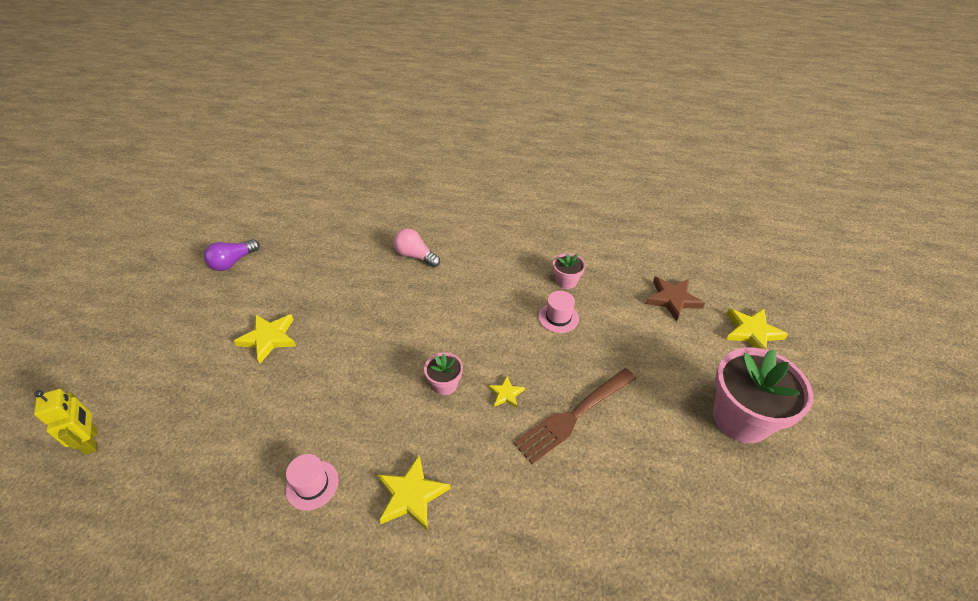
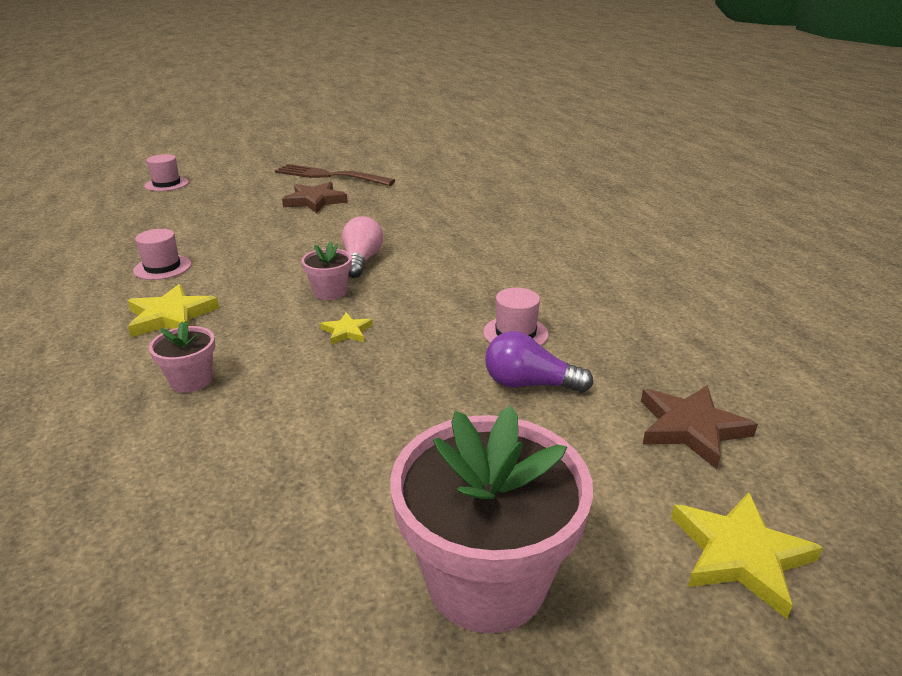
camera: 60 degrees right, 15 degrees down
yellow robot [34,389,98,455] -> pink hat [145,154,189,191]
purple light bulb [204,239,260,271] -> purple light bulb moved to [485,331,593,393]
yellow star [234,314,296,363] -> brown star [282,182,348,213]
pink light bulb [393,228,440,267] -> pink light bulb moved to [342,216,383,278]
brown fork [514,368,636,464] -> brown fork moved to [275,164,395,186]
pink flower pot [553,253,585,289] -> pink flower pot moved to [149,321,215,392]

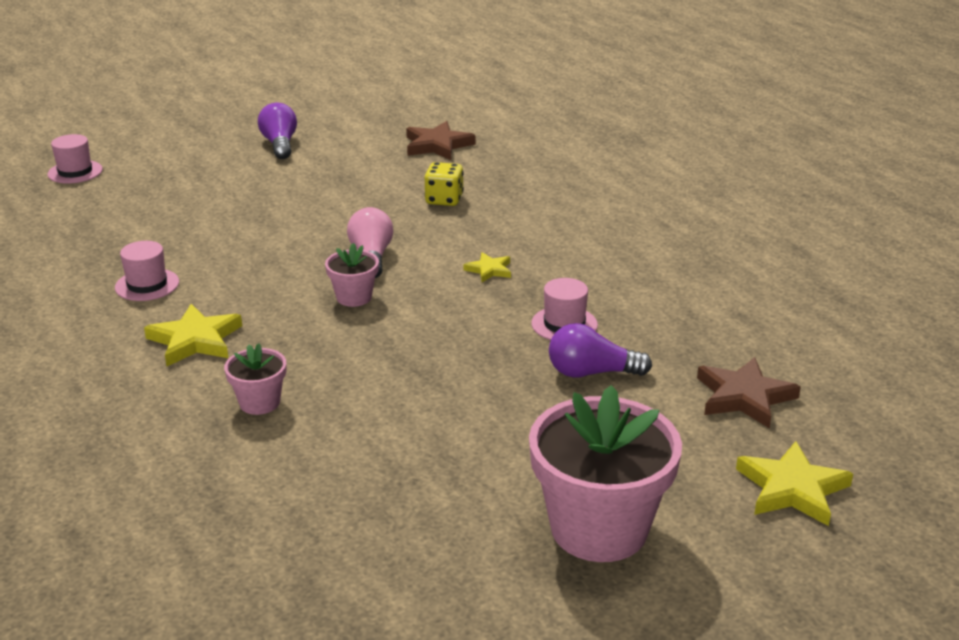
camera: 10 degrees left, 0 degrees up
brown fork [275,164,395,186] -> purple light bulb [258,103,297,159]
brown star [282,182,348,213] -> brown star moved to [406,121,476,160]
yellow star [320,312,373,345] -> yellow star moved to [464,252,511,282]
none -> yellow dice [425,162,464,206]

